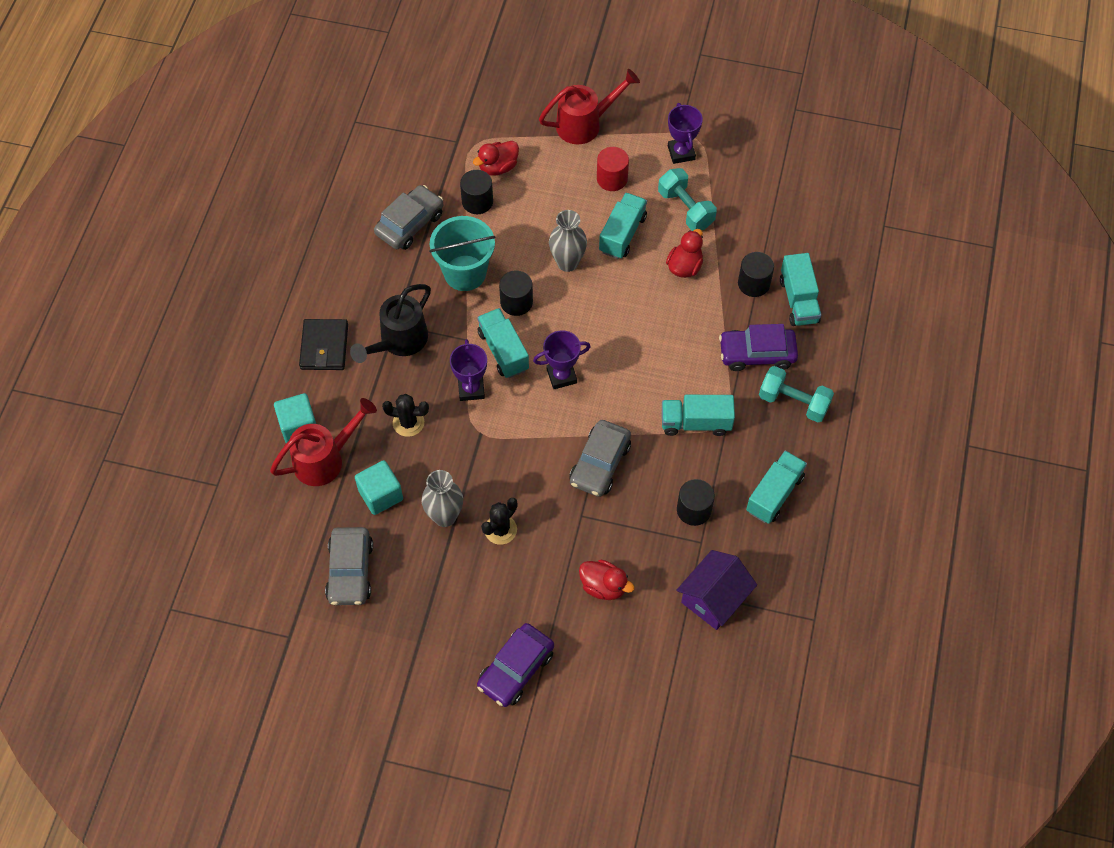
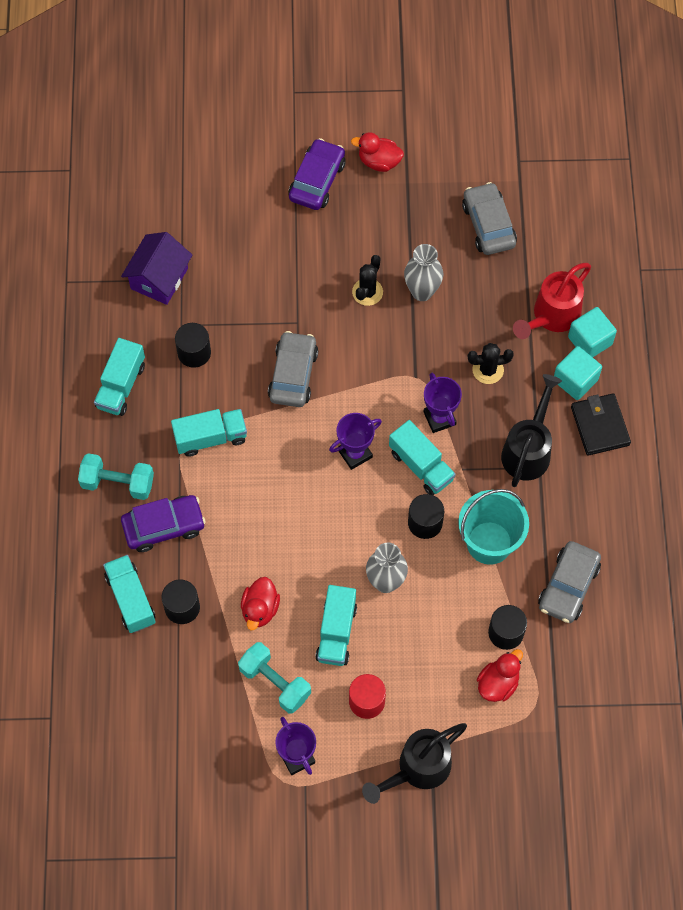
camera: 165 degrees right, 5 degrees up
turquoise cube [355,460,403,515] -> turquoise cube moved to [554,346,602,400]
red watering can [539,69,640,144] -> black watering can [362,723,467,804]
red duck [579,560,635,600] -> red duck moved to [351,132,404,172]

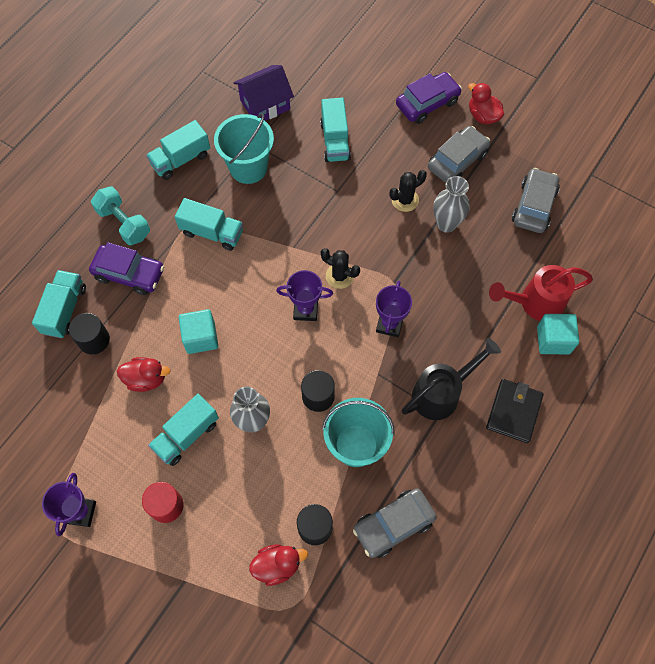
camera: 35 degrees right, 0 degrees up
black cylinder [175,323,211,368] -> turquoise bucket [214,114,274,184]
turquoise dumbbell [238,642,311,714] -> none
red duck [241,577,280,630] -> red duck turned 135 degrees counterclockwise [117,357,170,392]
grey car [268,331,318,407] -> grey car moved to [428,126,490,183]
black watering can [362,723,467,804] -> none
turquoise truck [389,420,456,495] -> turquoise truck moved to [320,98,351,162]
black cactus [468,343,514,384] -> black cactus moved to [321,248,360,289]
turquoise cube [554,346,602,400] -> turquoise cube moved to [179,309,218,354]

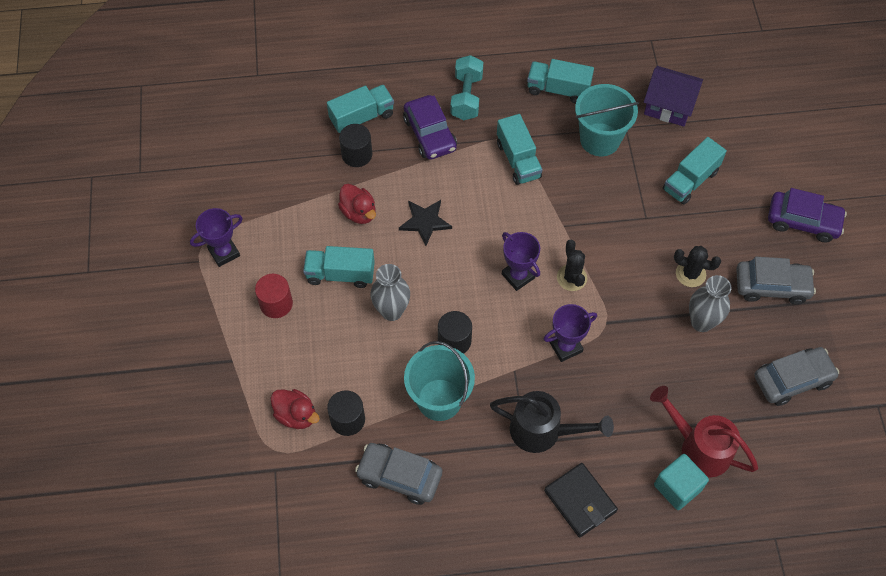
camera: 50 degrees right, 5 degrees down
turquoise cube [179,309,218,354] -> black star [399,200,452,246]
red duck [468,83,504,124] -> none
black wallet [486,379,544,443] -> black wallet turned 75 degrees clockwise [544,463,618,537]

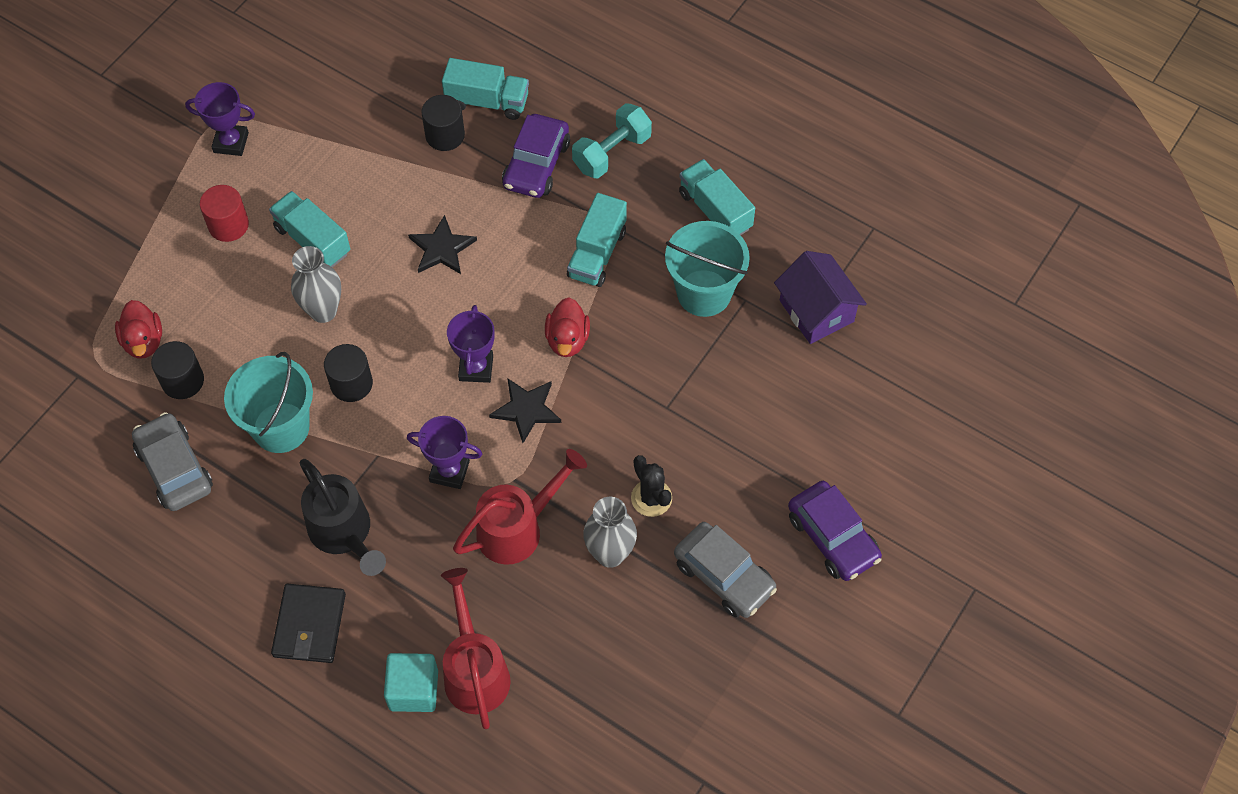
camera: 40 degrees right, 0 degrees up
red duck [338,184,376,224] -> red duck moved to [545,297,590,357]
black cactus [557,240,587,291] -> black star [489,378,561,443]
turquoise truck [663,137,727,205] -> none
grey car [754,347,839,406] -> none
none -> red watering can [453,449,587,565]

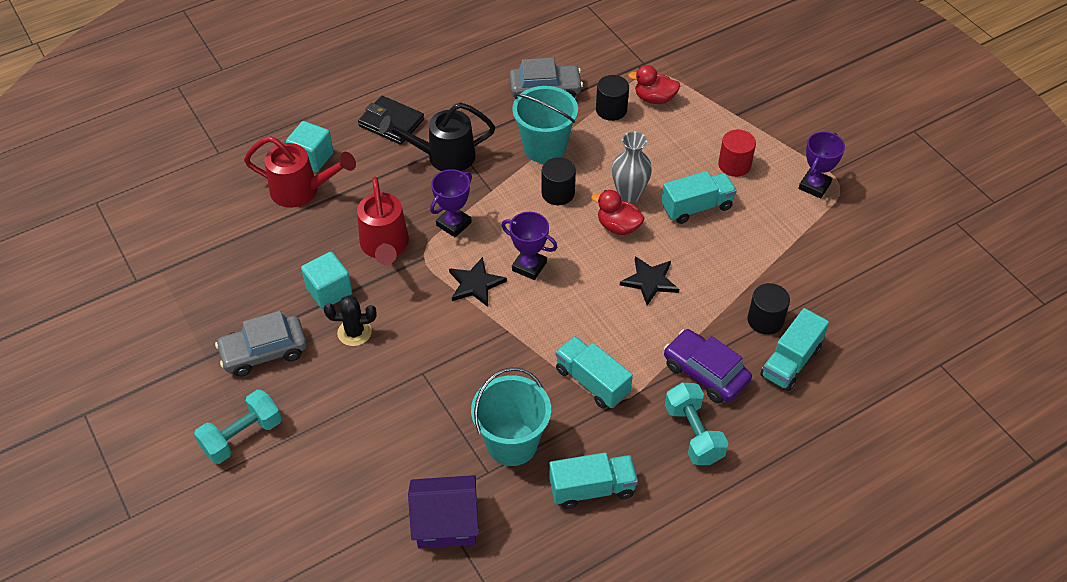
camera: 115 degrees right, 10 degrees down
red duck [545,297,590,357] -> red duck moved to [591,190,644,235]
grey vase [583,497,637,568] -> turquoise cube [301,252,353,309]
purple car [788,481,882,581] -> turquoise dumbbell [194,389,282,464]

